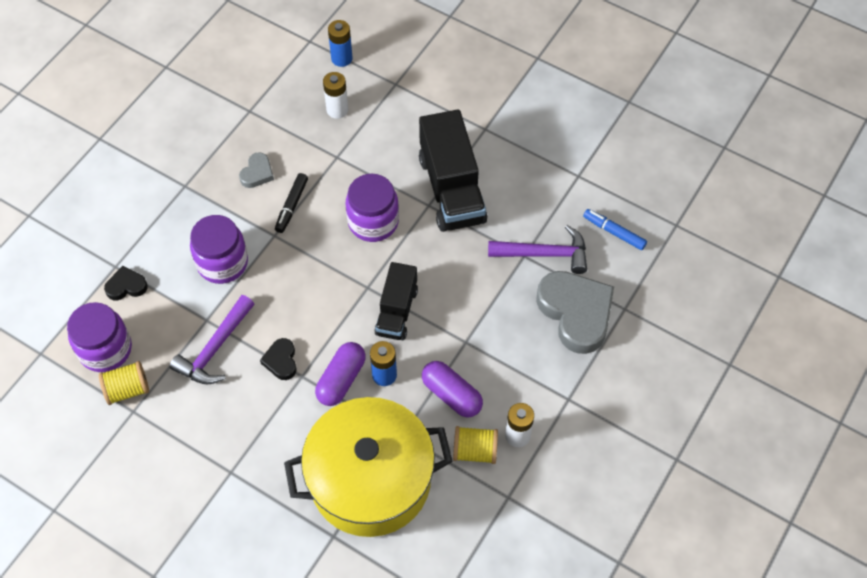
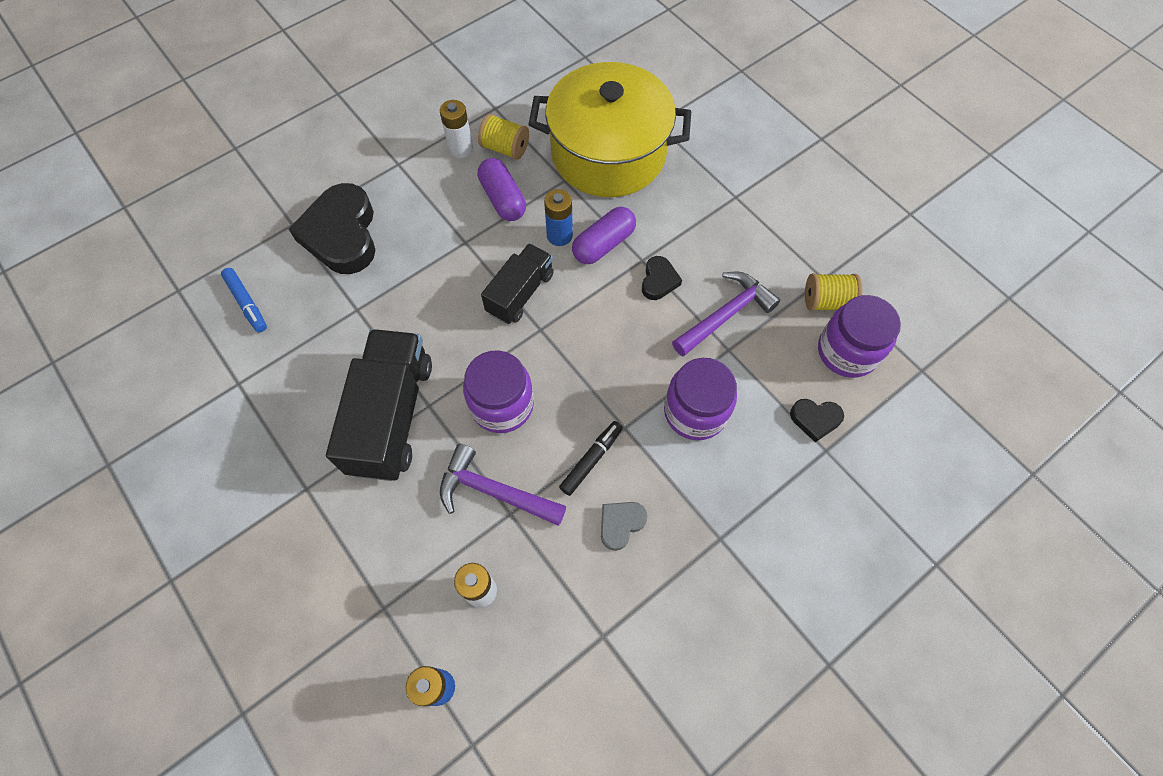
camera: 160 degrees left, 5 degrees up
purple hammer [488,225,587,274] -> purple hammer moved to [440,444,566,526]
grey heart [536,271,614,354] -> black heart [289,183,375,274]

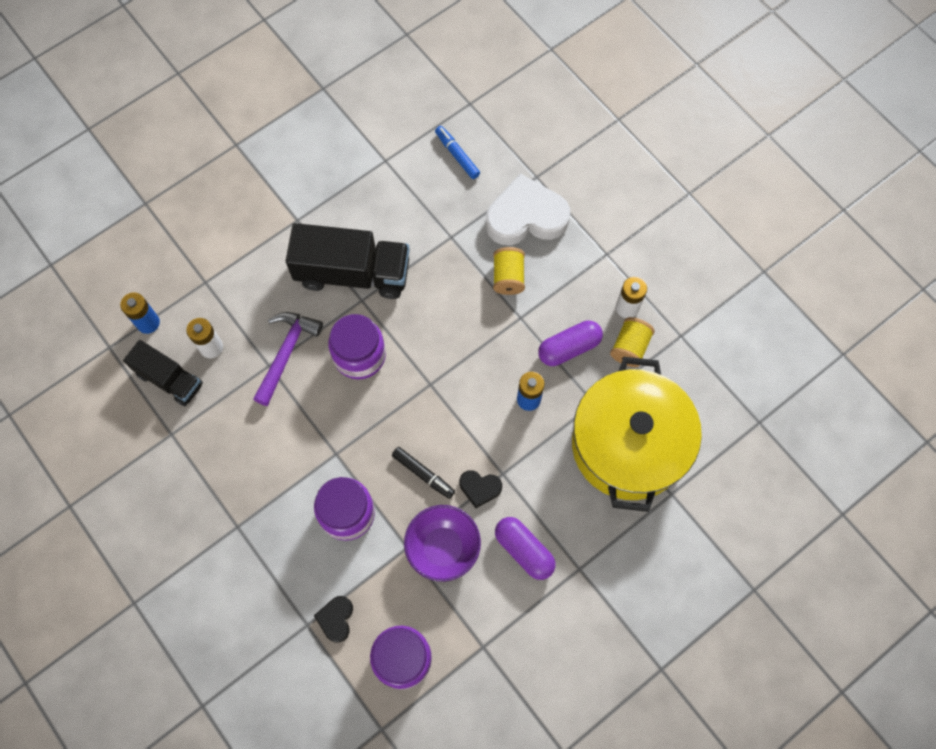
camera: 90 degrees right, 5 degrees up
blue marker [221,268,267,332] -> blue marker turned 90 degrees clockwise [435,126,480,179]
black heart [289,183,375,274] -> white heart [486,174,570,245]
black truck [481,243,554,324] -> black truck moved to [123,340,203,406]
black marker [559,421,623,496] -> black marker moved to [392,447,455,499]
purple capsule [572,207,636,264] -> purple capsule moved to [495,517,556,580]
grey heart [601,502,648,551] -> none
purple hammer [672,272,780,356] -> purple bowl [404,505,481,582]
yellow spool [805,273,862,311] -> yellow spool moved to [493,247,525,295]

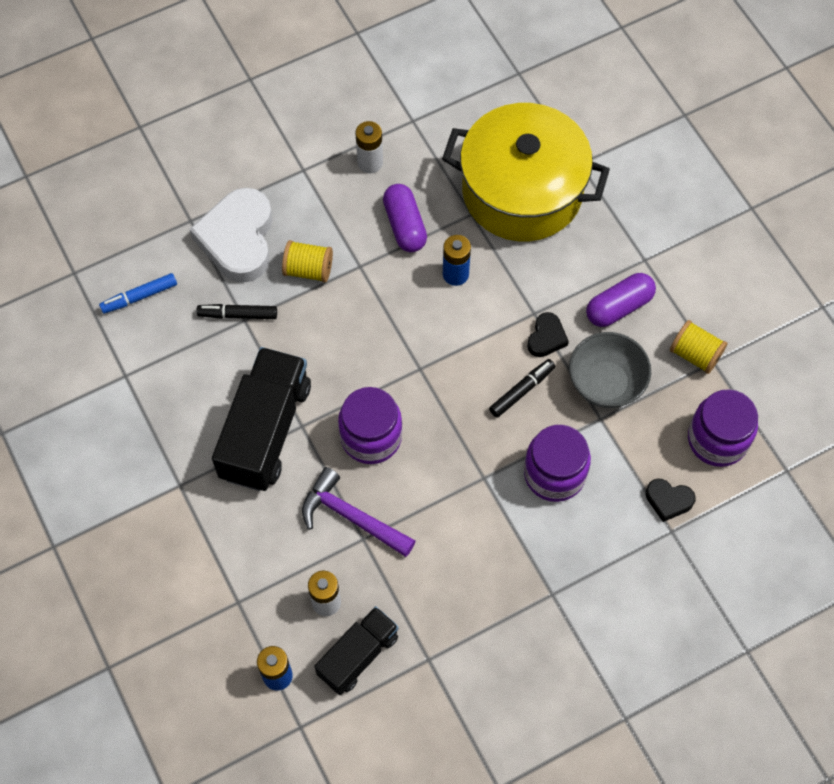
camera: 80 degrees left, 5 degrees down
purple bowl [404,505,481,582] -> grey bowl [569,332,651,408]
yellow spool [610,317,655,367] -> yellow spool moved to [670,320,727,374]
none -> black marker [196,304,277,319]

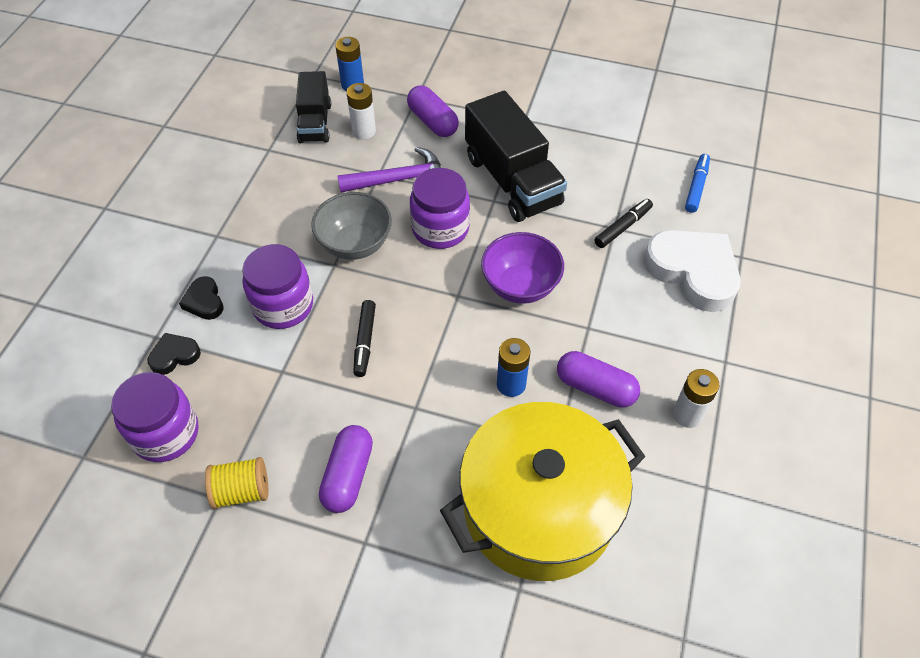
camera: 135 degrees right, 10 degrees down
yellow spool [282,240,333,283] -> none
black heart [527,312,569,357] -> black heart moved to [179,276,223,320]
grey bowl [569,332,651,408] -> grey bowl moved to [311,192,392,260]
none -> purple capsule [407,85,459,137]
none -> purple bowl [481,232,564,304]

